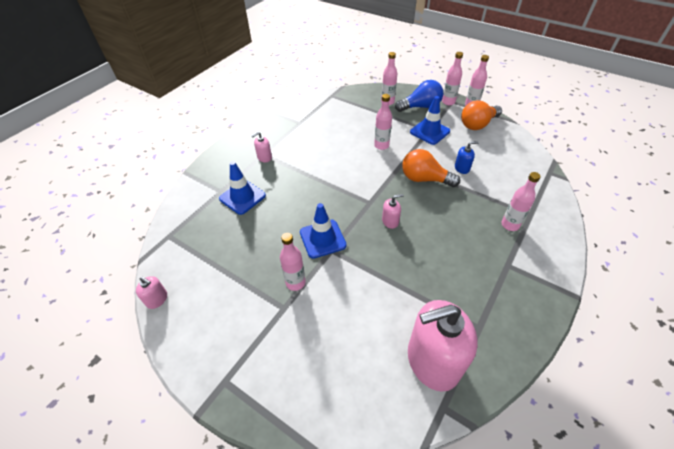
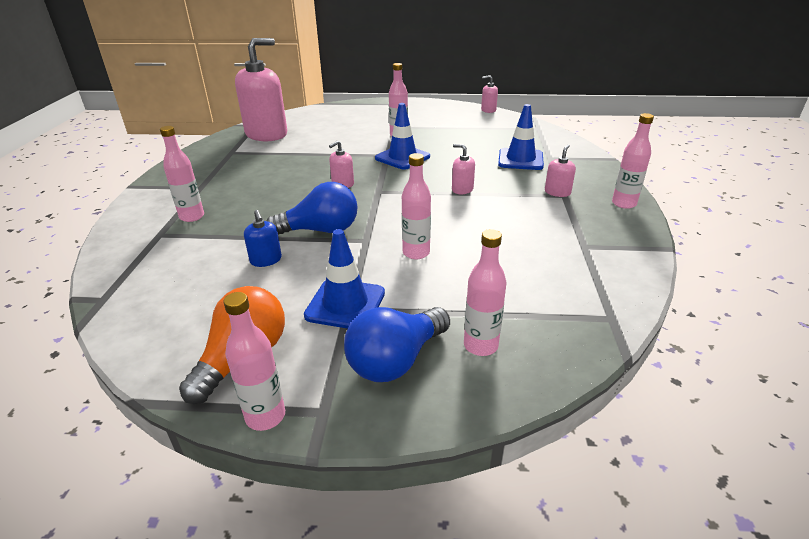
camera: 150 degrees right, 15 degrees down
orange light bulb [402,149,460,187] -> blue light bulb [267,182,358,235]
pink bottle [442,52,463,105] -> pink bottle moved to [612,113,654,209]
blue soap dispenser [455,141,479,174] -> blue soap dispenser turned 75 degrees counterclockwise [244,210,282,267]
none -> pink soap dispenser [452,144,475,194]

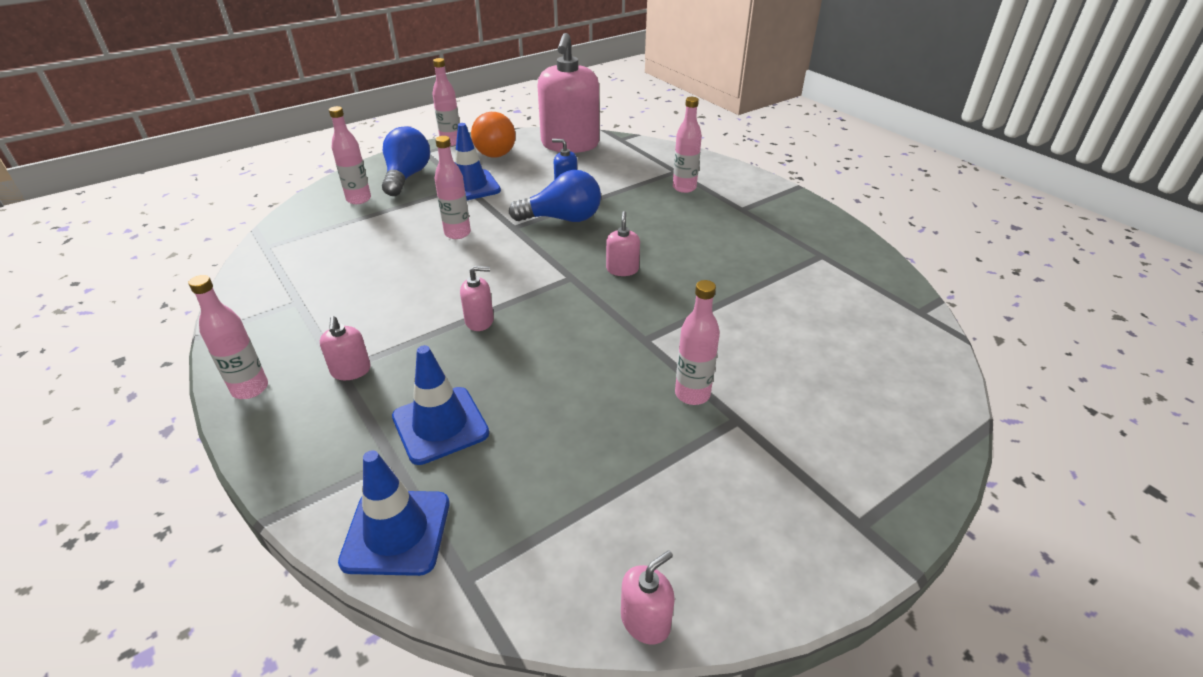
camera: 140 degrees right, 5 degrees up
pink soap dispenser [235,38,287,141] -> pink soap dispenser moved to [538,33,599,153]
blue light bulb [267,182,358,235] -> blue light bulb turned 135 degrees counterclockwise [509,170,601,222]
blue traffic cone [375,103,430,170] -> blue traffic cone moved to [338,450,450,576]

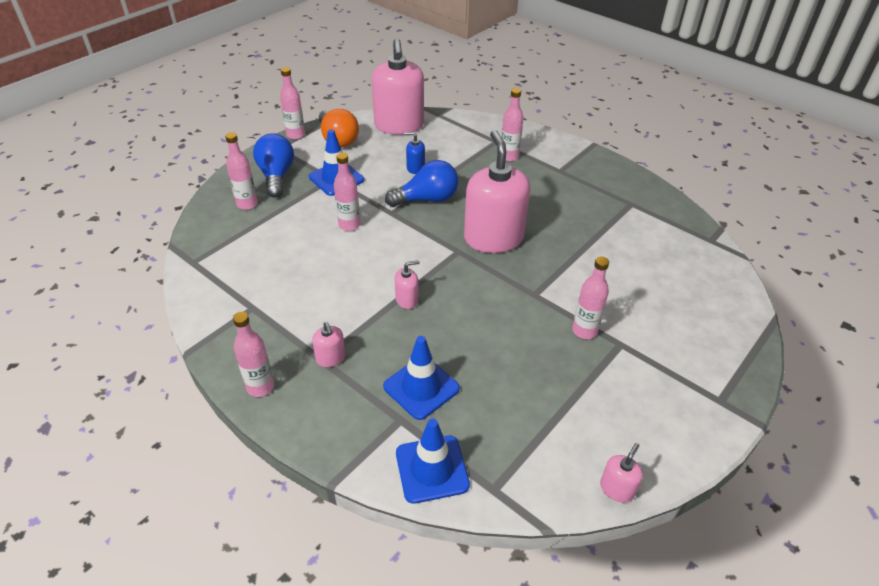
camera: 15 degrees left, 5 degrees up
pink soap dispenser [606,211,640,276] -> pink soap dispenser [464,130,530,253], size x2.38

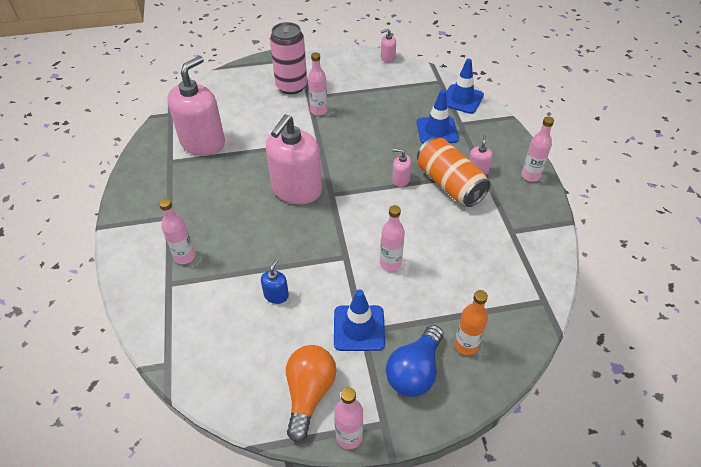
camera: 140 degrees left, 5 degrees up
pink bottle [225,132,258,210] -> orange bottle [454,290,488,355]
pink soap dispenser [372,39,424,135] -> pink soap dispenser moved to [167,56,225,156]
blue light bulb [385,160,458,207] -> none
blue soap dispenser [404,132,425,174] -> blue soap dispenser turned 120 degrees counterclockwise [261,259,289,304]
none -> pink can [270,22,307,94]
none -> orange can [417,138,490,207]

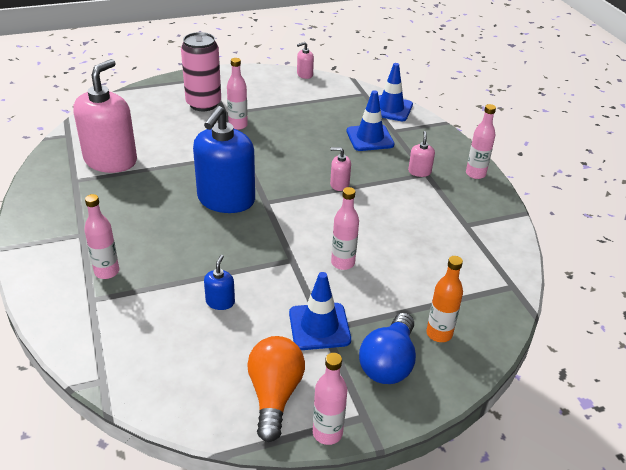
camera: 10 degrees left, 10 degrees down
pink soap dispenser [266,115,322,204] -> blue soap dispenser [193,106,255,213]
orange can [417,138,490,207] -> none

